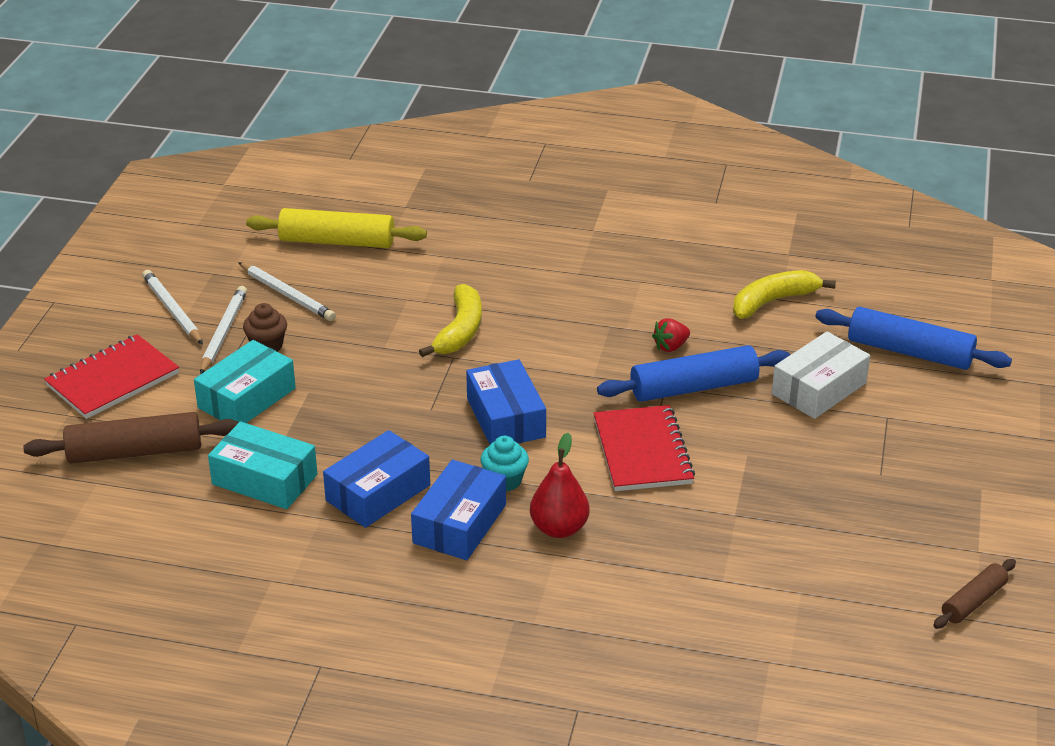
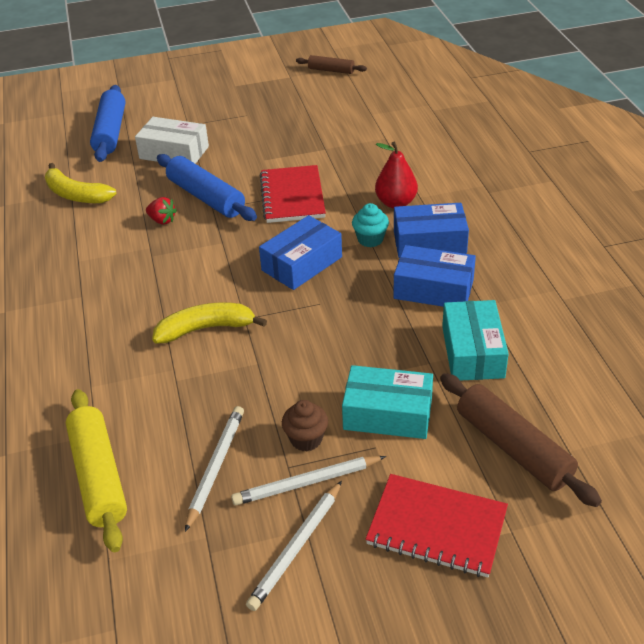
camera: 115 degrees left, 5 degrees up
red notebook [594,405,695,491] -> red notebook turned 60 degrees counterclockwise [260,165,326,223]

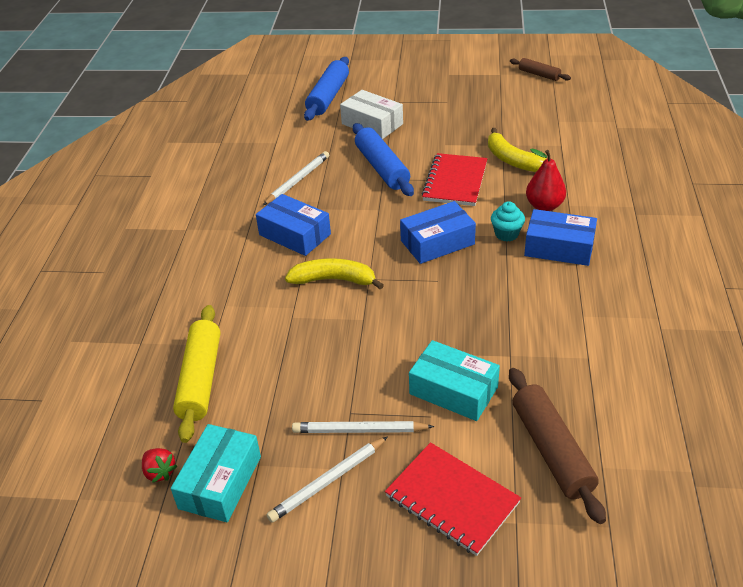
camera: 20 degrees right, 0 degrees up
yellow banana [45,163,117,203] -> yellow banana moved to [488,128,546,172]
red strawberry [146,197,177,225] -> red strawberry moved to [142,448,177,483]
white pencil [185,406,244,532] -> white pencil moved to [263,151,329,205]
brown cupcake [282,400,328,451] -> none
blue box [393,245,476,307] -> blue box moved to [256,194,331,256]
turquoise box [442,300,509,381] -> turquoise box moved to [171,424,261,522]

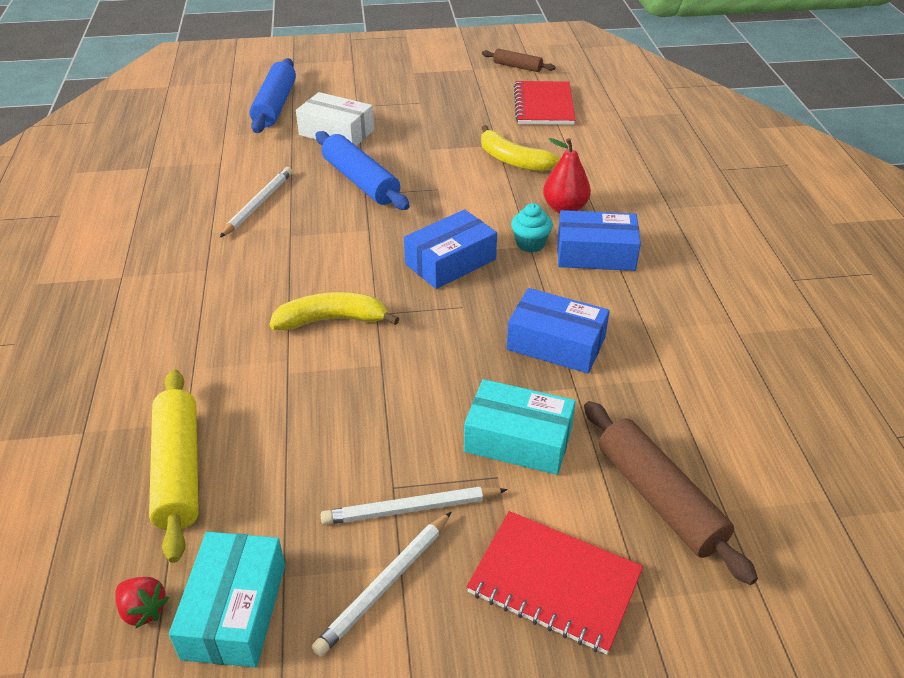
camera: 15 degrees left, 0 degrees up
blue box [256,194,331,256] -> blue box moved to [507,288,610,373]
red notebook [421,153,488,206] -> red notebook moved to [514,81,575,125]

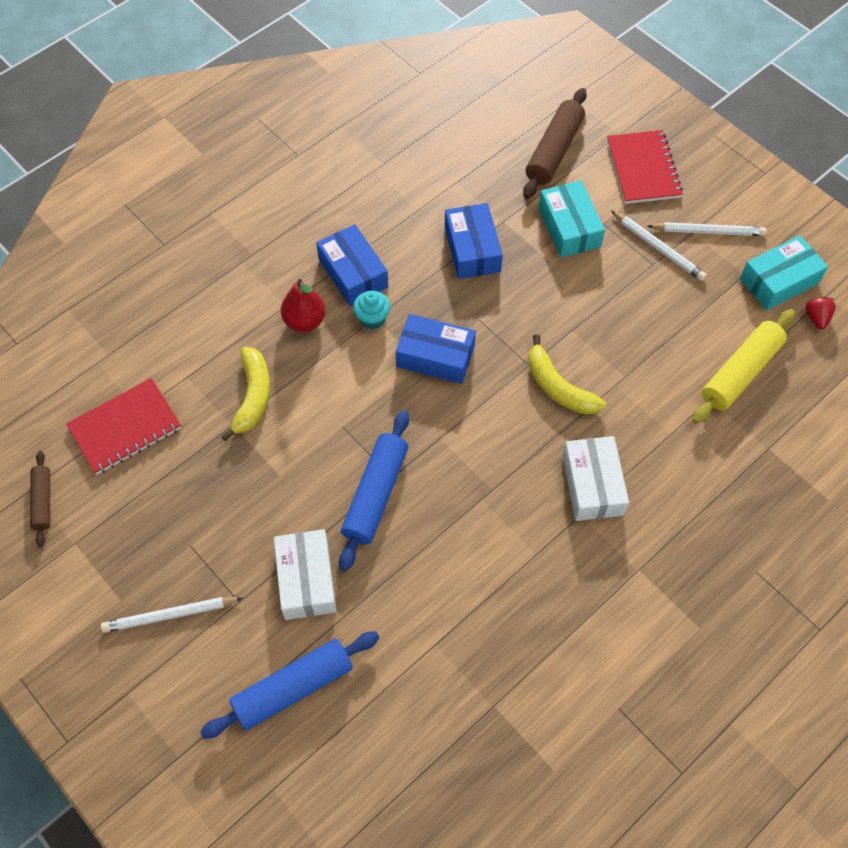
camera: 125 degrees left, 20 degrees up
white pencil [220,167,292,237] -> white pencil moved to [101,597,243,633]
none -> white box [562,436,629,521]

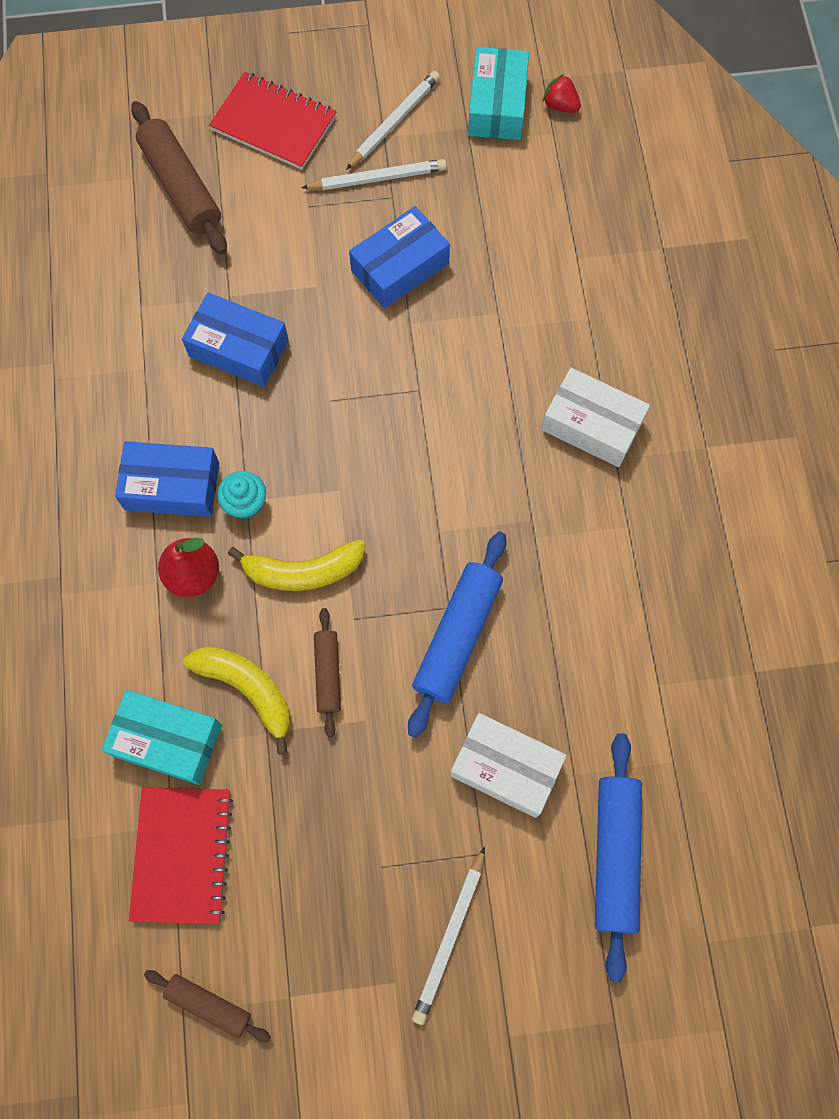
camera: 55 degrees left, 10 degrees up
blue rolling pin [339,411,409,571] -> blue rolling pin turned 60 degrees clockwise [408,532,506,738]
blue box [395,314,476,384] -> blue box moved to [349,206,450,308]
yellow banana [529,334,606,414] -> yellow banana moved to [228,540,365,591]
turquoise box [539,180,605,257] -> turquoise box moved to [102,690,222,785]
yellow rolling pin [692,309,795,424] -> none
none -> brown rolling pin [314,608,341,737]

